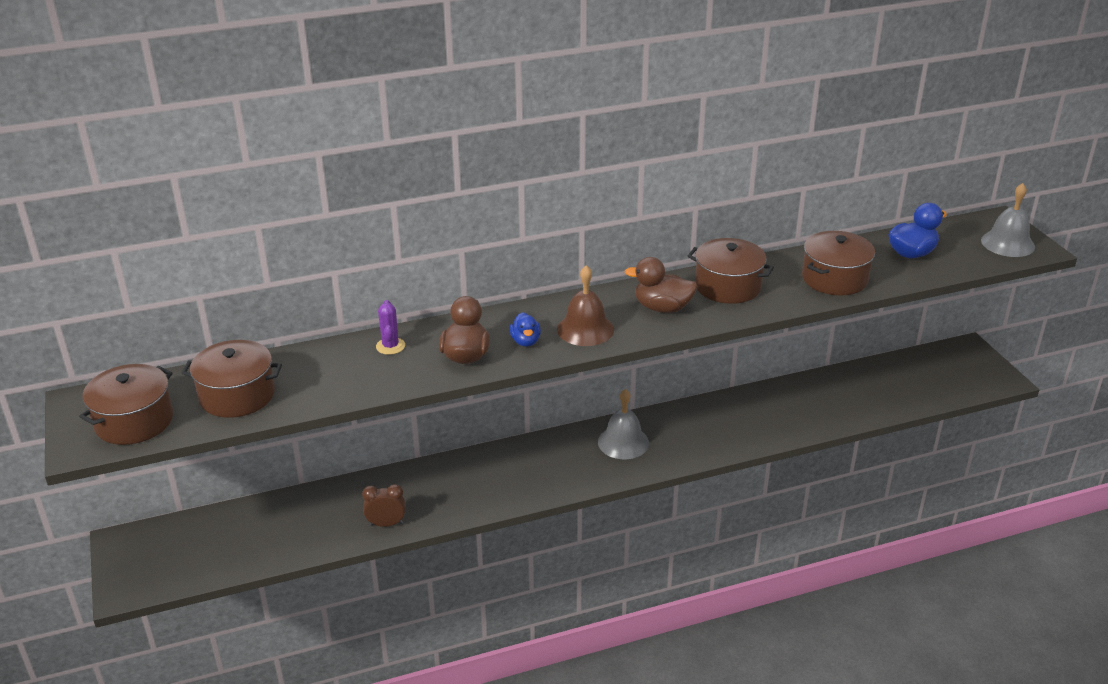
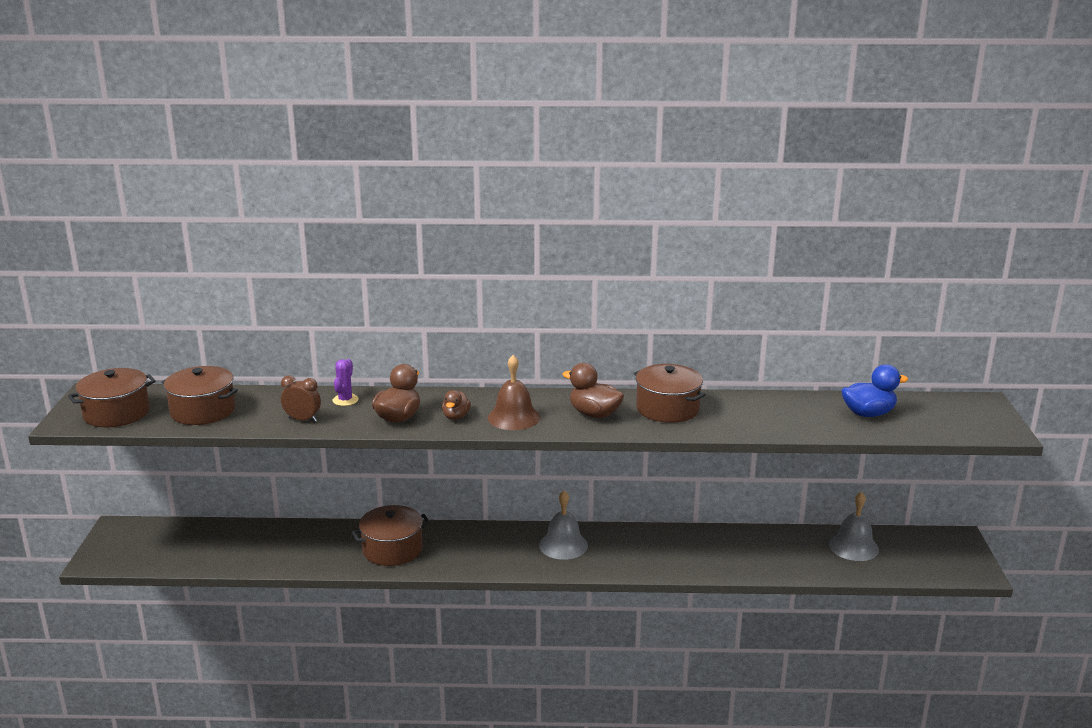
camera: 20 degrees right, 10 degrees down
brown clock [362,484,405,527] -> brown clock moved to [281,375,321,422]
blue duck [509,312,541,347] -> brown duck [442,390,471,420]
brown pot [802,231,875,295] -> brown pot moved to [352,505,430,566]
grey bell [981,183,1035,257] -> grey bell moved to [829,492,879,561]

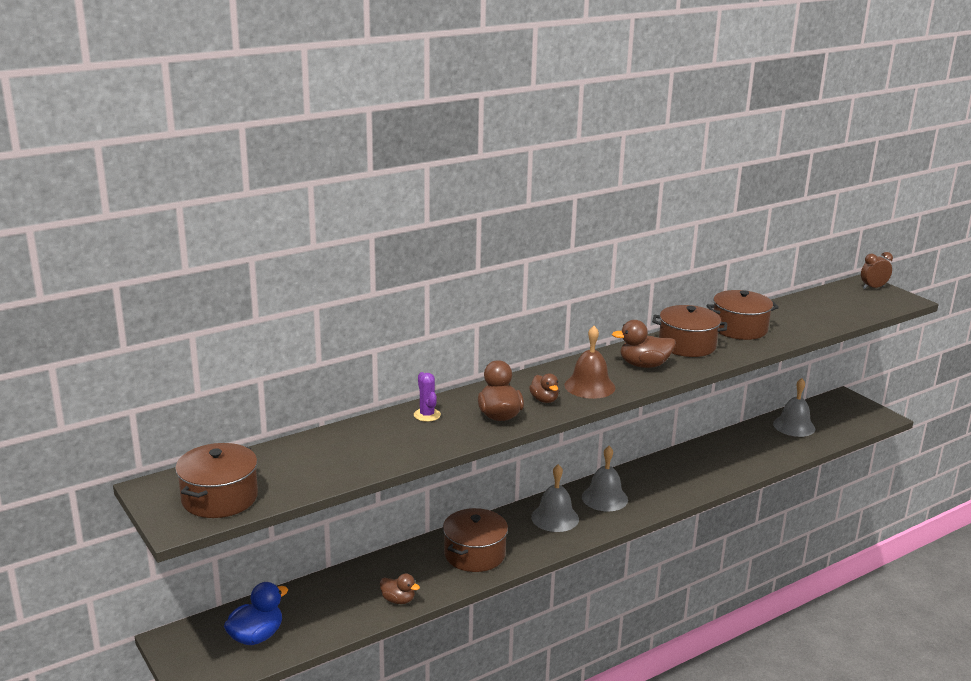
camera: 35 degrees left, 0 degrees up
brown pot [162,366,238,425] -> brown pot moved to [706,290,779,340]
brown clock [281,375,321,422] -> brown clock moved to [861,252,893,289]
blue duck [842,364,908,417] -> blue duck moved to [224,582,288,645]
none -> brown duck [380,573,420,604]
none -> grey bell [531,464,579,532]

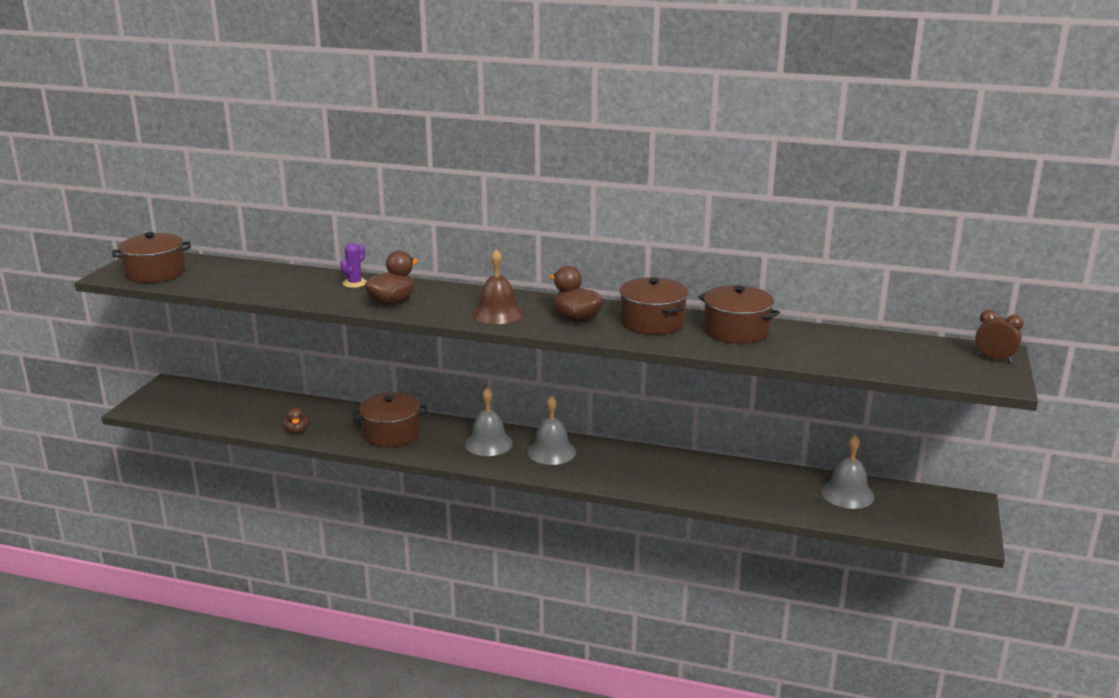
camera: 50 degrees right, 0 degrees up
blue duck [224,582,288,645] -> none
brown duck [529,374,559,403] -> none

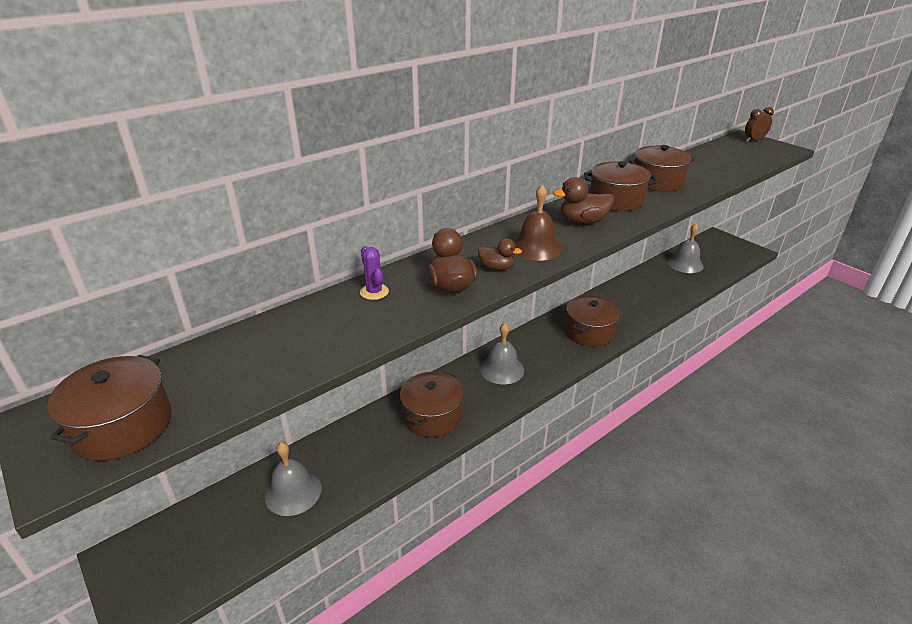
camera: 55 degrees left, 10 degrees up
brown duck [283,408,309,434] -> brown duck moved to [478,239,522,271]
grey bell [528,396,576,465] -> grey bell moved to [265,442,322,516]
none -> brown pot [565,295,620,346]

